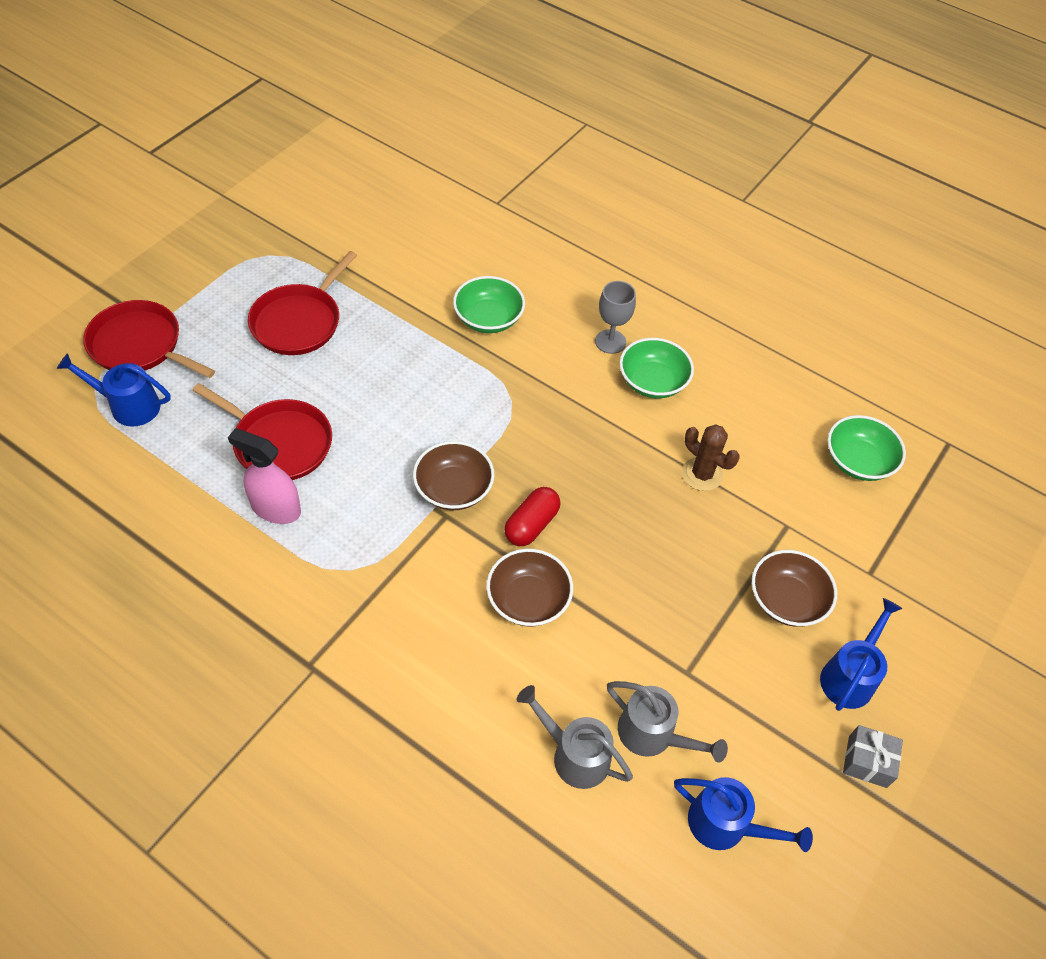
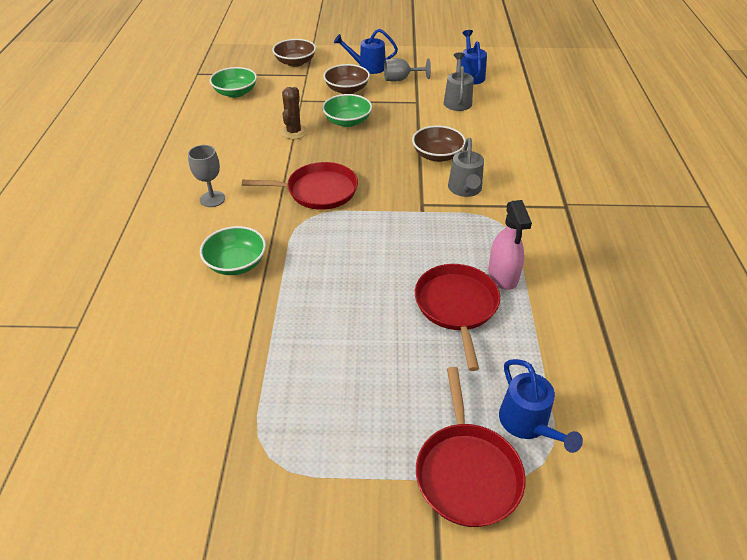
camera: 120 degrees left, 10 degrees down
red pan [248,251,357,355] -> red pan moved to [242,162,358,210]
brown bowl [413,441,495,510] -> brown bowl moved to [272,39,316,67]
red capsule [504,487,561,546] -> none
grey watering can [516,685,633,789] -> grey watering can moved to [448,138,484,197]
green bowl [619,338,694,399] -> green bowl moved to [322,94,372,127]
grey gift [843,725,903,788] -> none
none -> grey goblet [384,58,431,82]

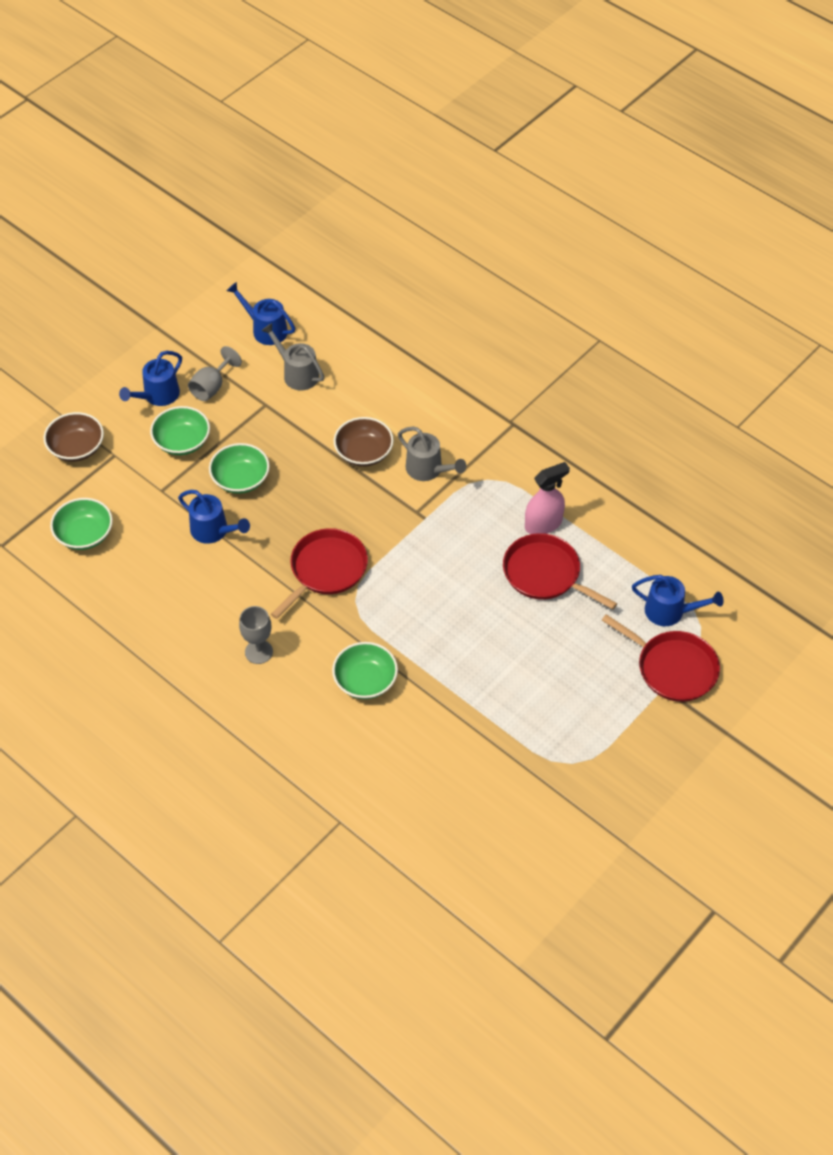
camera: 50 degrees left, 10 degrees up
brown cactus [281,87,307,139] -> blue watering can [178,490,250,544]
brown bowl [323,64,370,94] -> green bowl [150,406,210,455]
pink spray bottle [488,200,532,290] -> pink spray bottle turned 60 degrees counterclockwise [525,462,570,534]

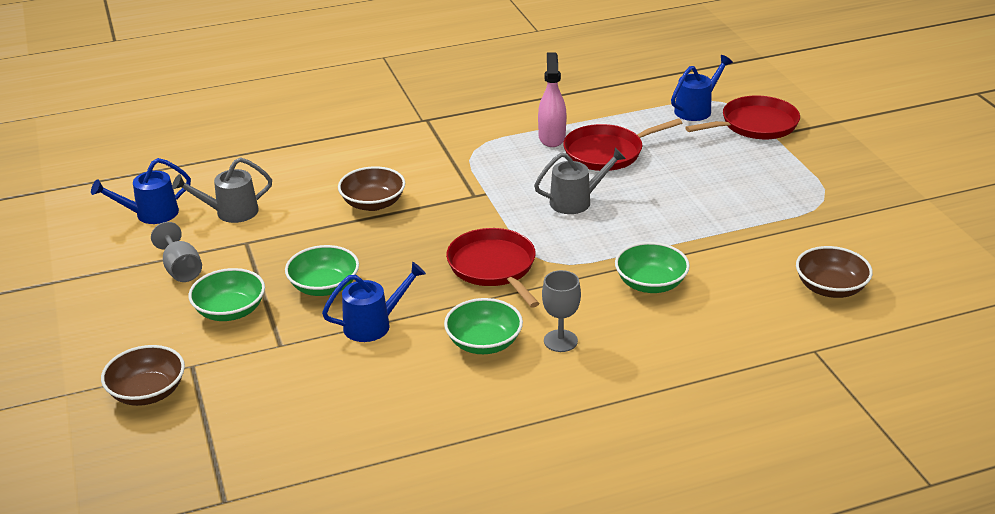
camera: 60 degrees left, 20 degrees down
green bowl [50,498,113,550] -> green bowl moved to [444,298,523,354]
blue watering can [119,351,182,406] -> none
grey watering can [398,427,466,481] -> grey watering can moved to [534,148,626,214]
none -> brown bowl [796,246,873,298]

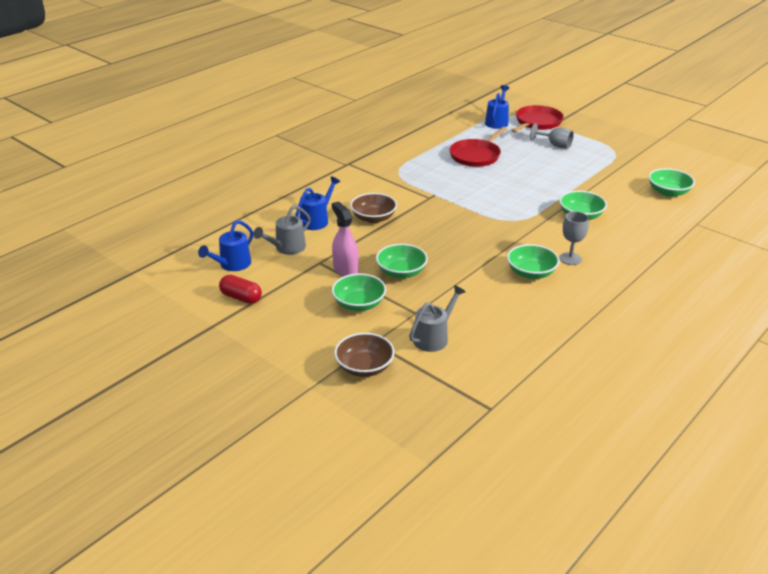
camera: 30 degrees left, 0 degrees up
grey goblet [151,222,202,282] -> grey goblet moved to [530,123,574,148]
blue watering can [322,262,426,342] -> blue watering can moved to [295,176,340,230]
red pan [446,228,540,308] -> none
grey watering can [534,148,626,214] -> grey watering can moved to [409,285,466,352]
pink spray bottle [538,52,567,147] -> pink spray bottle moved to [332,201,359,276]
brown bowl [796,246,873,298] -> green bowl [648,168,695,197]
none -> red capsule [219,275,262,304]

